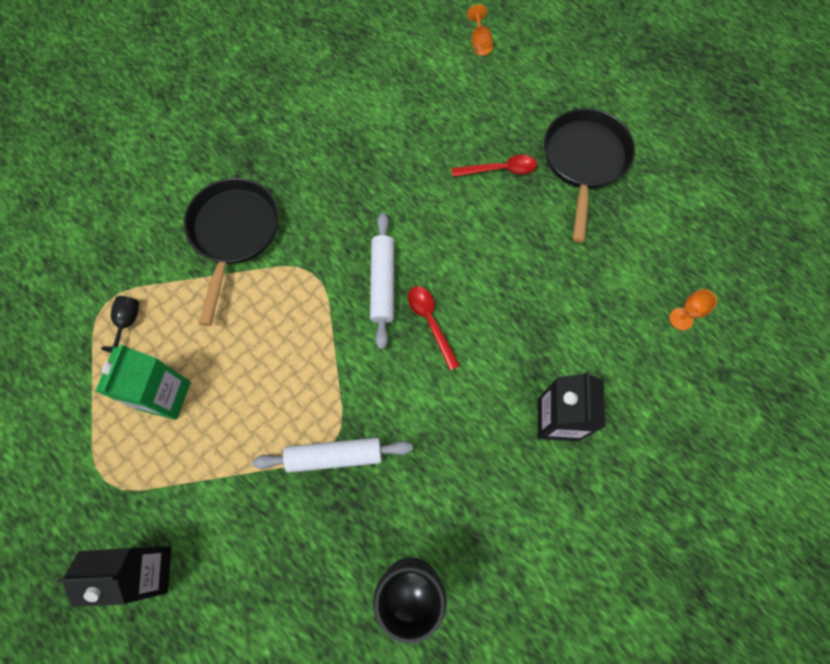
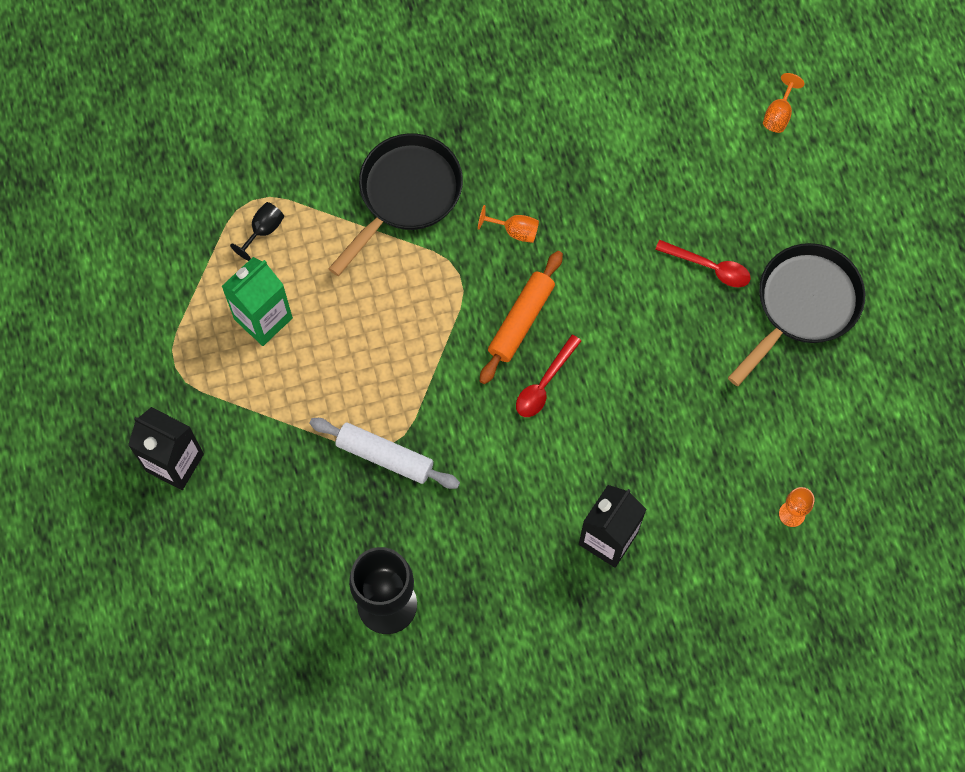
camera: 30 degrees right, 0 degrees up
white rolling pin [370,213,394,350] -> orange rolling pin [480,251,563,384]
red spoon [408,286,460,370] -> red spoon turned 150 degrees counterclockwise [516,335,581,417]
none -> orange goblet [478,205,539,243]

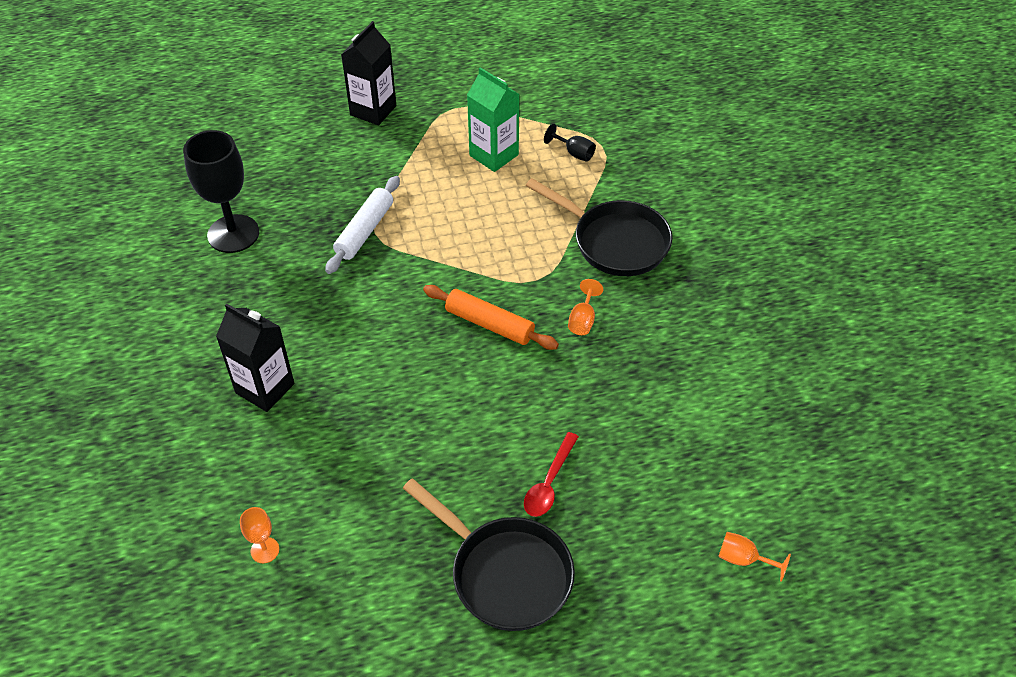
camera: 90 degrees right, 20 degrees down
red spoon [516,335,581,417] -> none

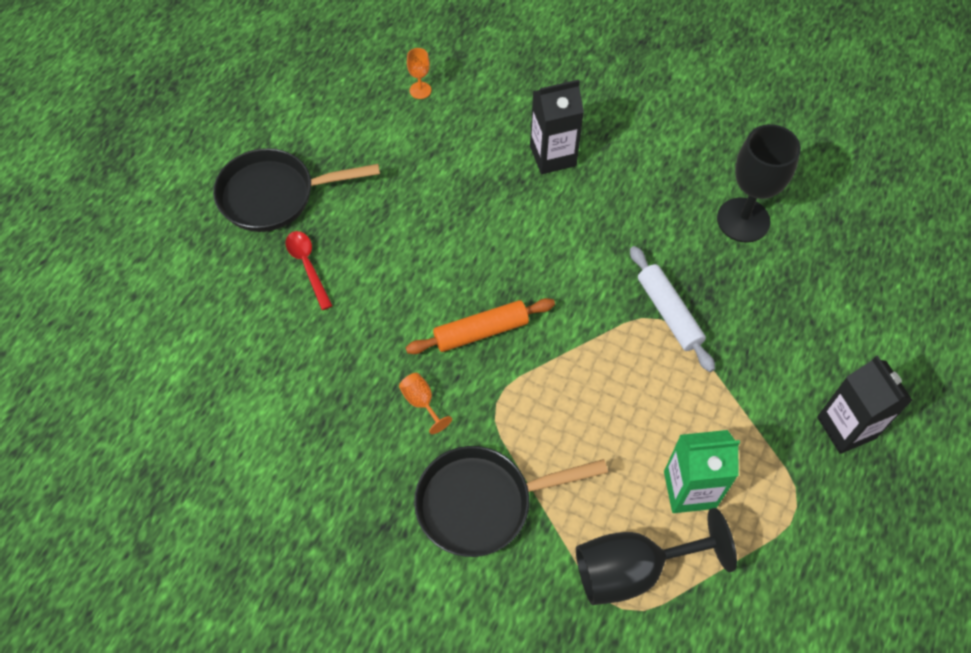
camera: 130 degrees right, 10 degrees up
black goblet [544,123,596,162] -> black goblet [576,508,737,605], size x2.23
orange goblet [718,532,791,582] -> none

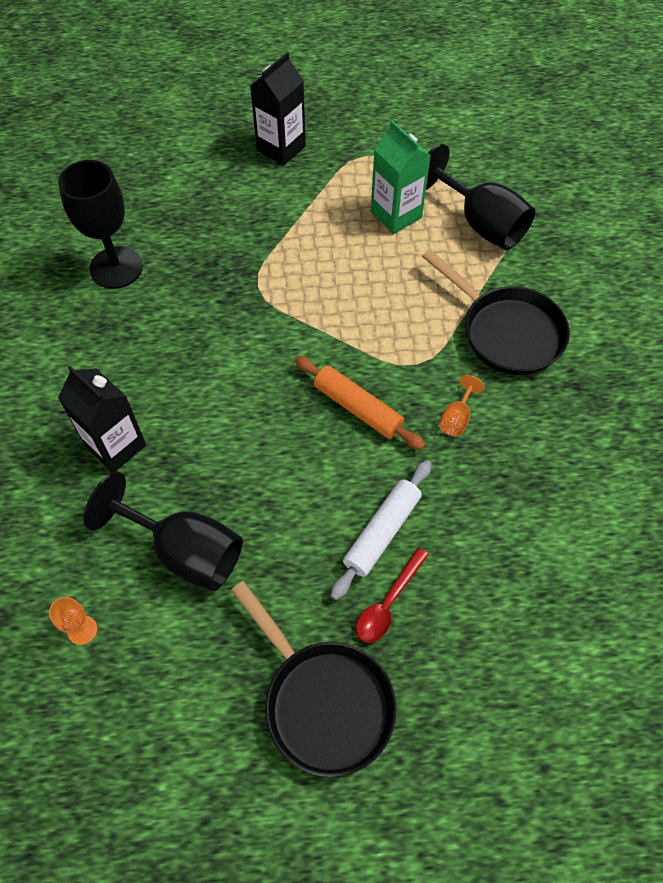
camera: 120 degrees left, 0 degrees up
white rolling pin [630,246,715,372] -> white rolling pin moved to [331,460,431,600]
none -> black goblet [84,471,243,591]

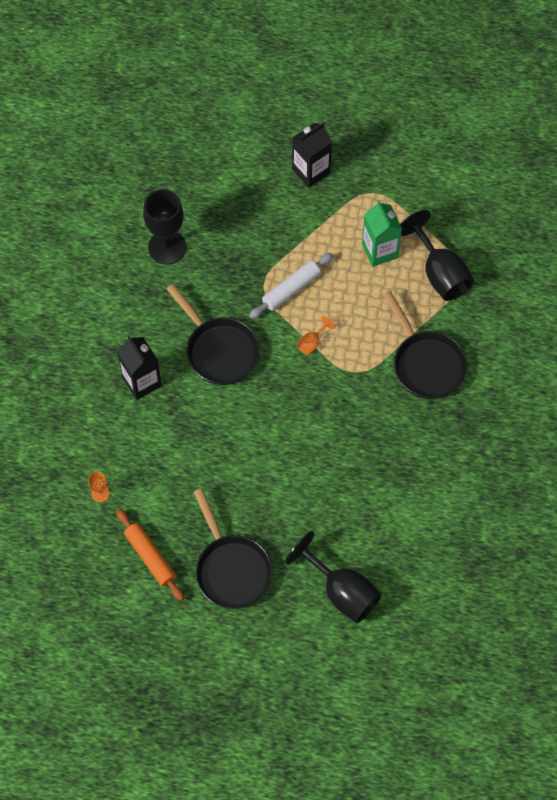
camera: 15 degrees right, 5 degrees up
black goblet [84,471,243,591] -> black goblet moved to [285,532,382,623]
orange rolling pin [295,356,426,450] -> orange rolling pin moved to [116,509,184,601]
white rolling pin [331,460,431,600] -> white rolling pin moved to [249,253,333,319]
red spoon [356,548,429,643] -> none
orange goblet [439,375,485,437] -> orange goblet moved to [297,316,335,355]
none -> black pan [166,284,260,385]

